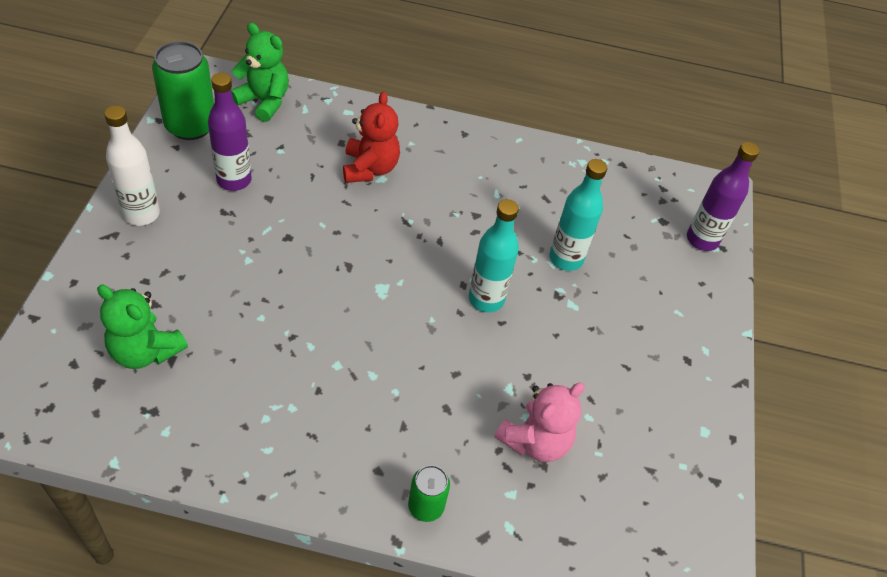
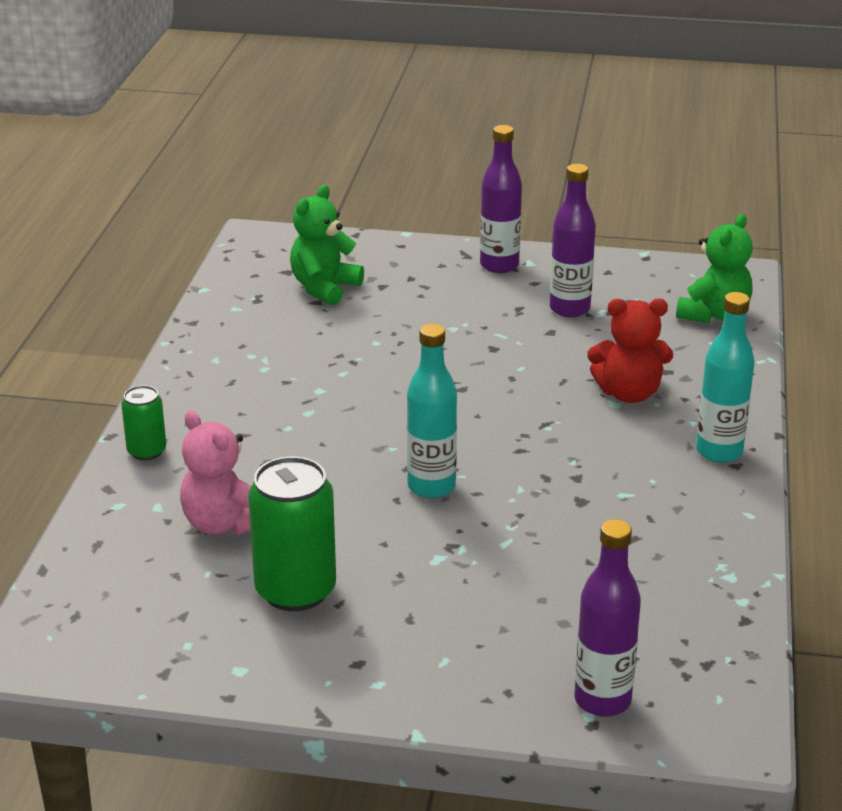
camera: 95 degrees right, 20 degrees down
white bottle [104,106,160,226] -> purple bottle [480,125,522,273]
green can [152,41,214,140] -> green can moved to [248,456,336,611]
turquoise bottle [550,159,607,271] -> turquoise bottle moved to [696,292,755,463]

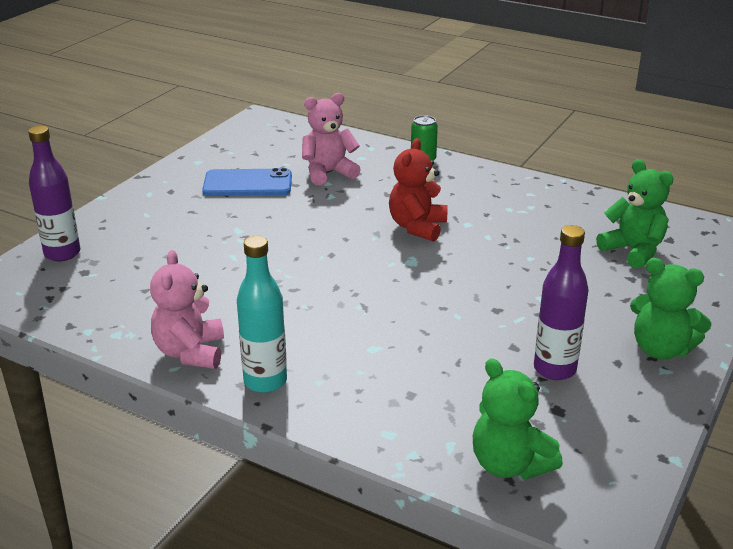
camera: 110 degrees right, 0 degrees up
green can [248,456,336,611] -> blue phone [202,168,292,196]
turquoise bottle [407,324,457,498] -> none
purple bottle [480,125,522,273] -> green teddy bear [630,258,712,360]
red teddy bear [587,299,673,403] -> red teddy bear moved to [389,138,448,242]
none -> pink teddy bear [150,250,224,369]

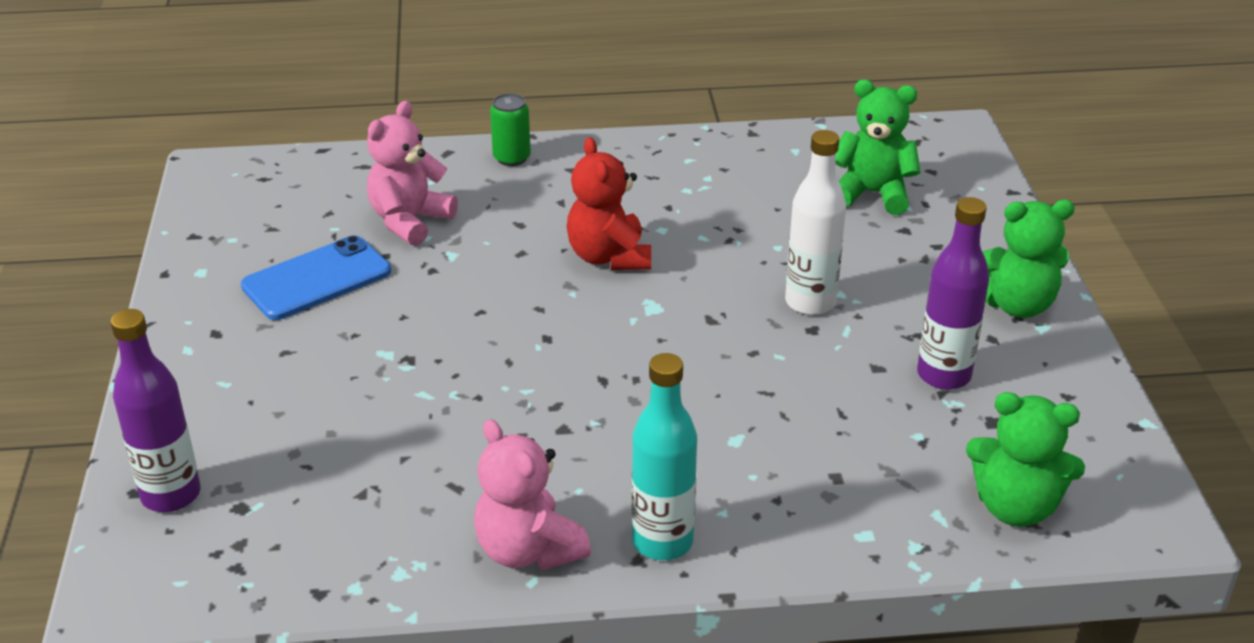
camera: 35 degrees left, 5 degrees up
none -> white bottle [785,130,846,315]

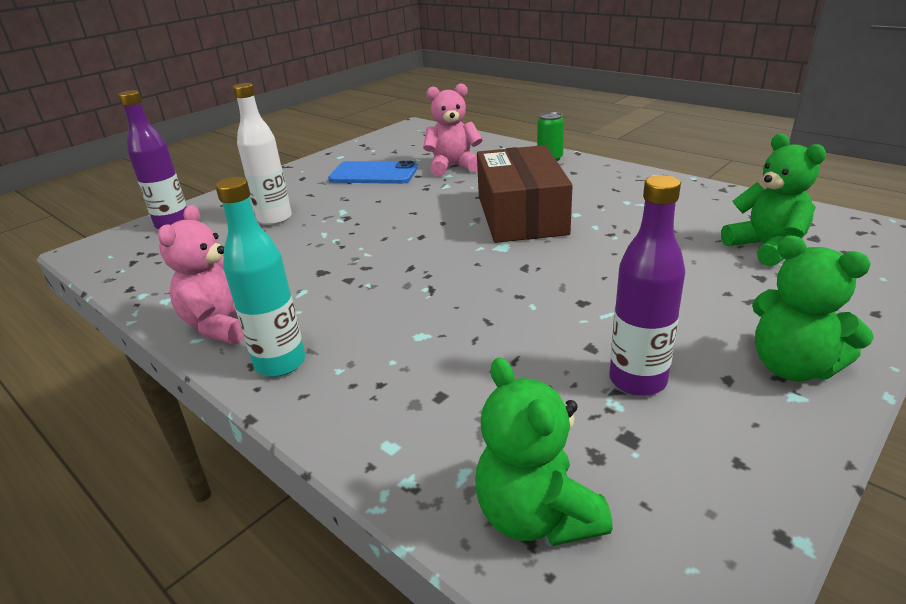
camera: 50 degrees right, 5 degrees down
red teddy bear [567,137,651,270] -> brown box [477,145,573,243]
white bottle [785,130,846,315] -> white bottle moved to [233,83,292,225]

